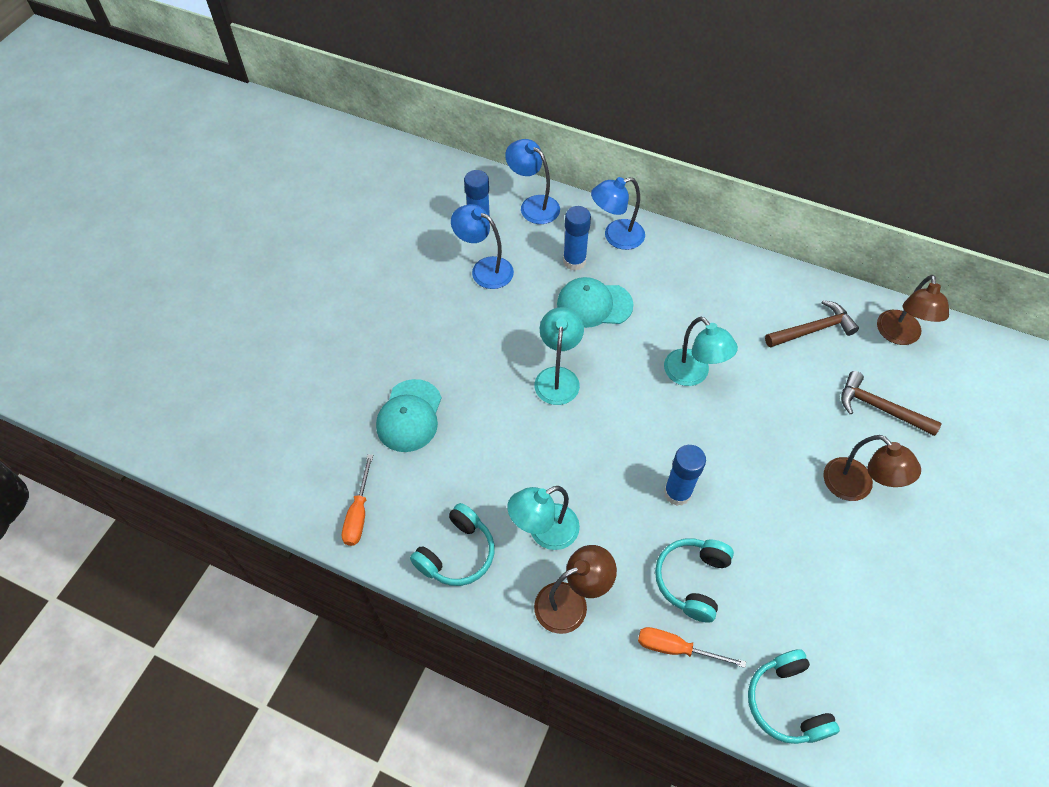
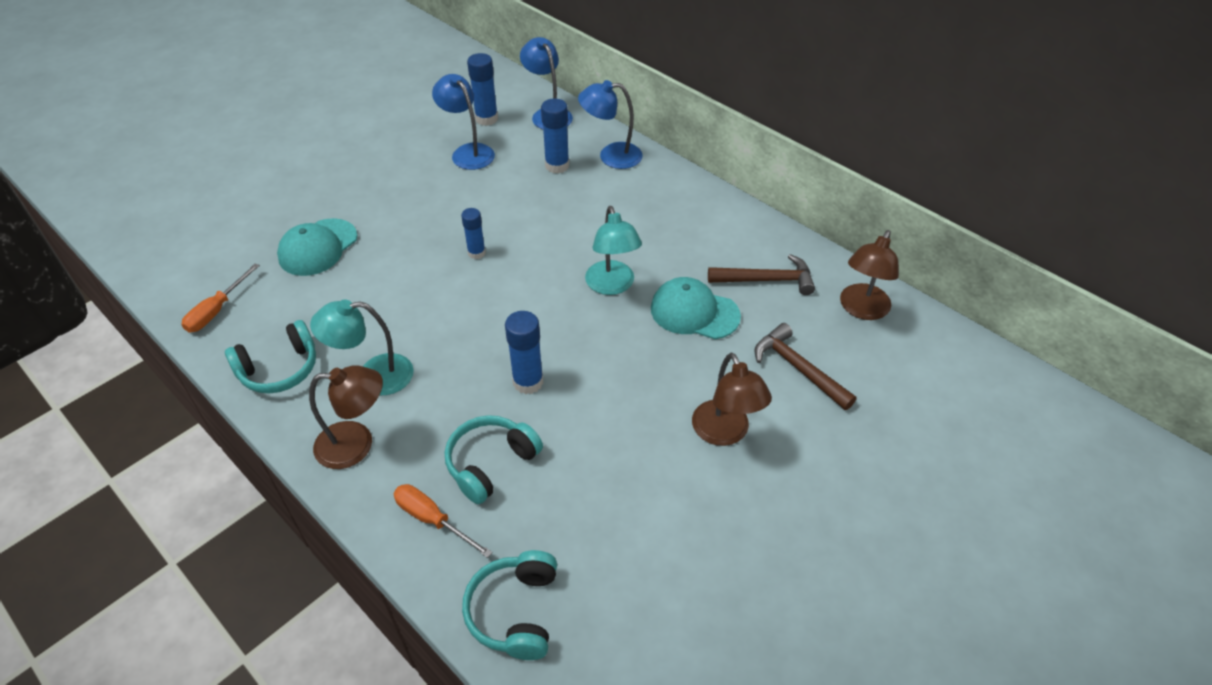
camera: 20 degrees right, 10 degrees down
turquoise lamp [534,307,584,405] -> blue glue stick [461,208,486,259]
turquoise cap [557,277,633,328] -> turquoise cap moved to [651,277,741,339]

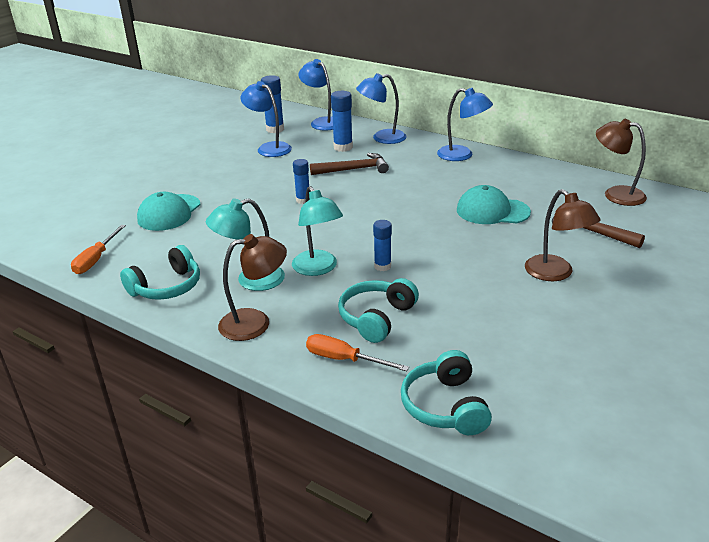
camera: 10 degrees left, 15 degrees down
blue glue stick [505,311,543,394] -> blue glue stick [373,220,392,271], size x0.66
turquoise lamp [585,206,642,295] -> turquoise lamp moved to [292,186,343,276]
brown hammer [708,254,815,295] -> brown hammer moved to [310,153,389,175]
brown lamp [840,230,899,320] -> brown lamp turned 105 degrees clockwise [596,119,647,206]
none -> blue lamp [437,88,493,161]

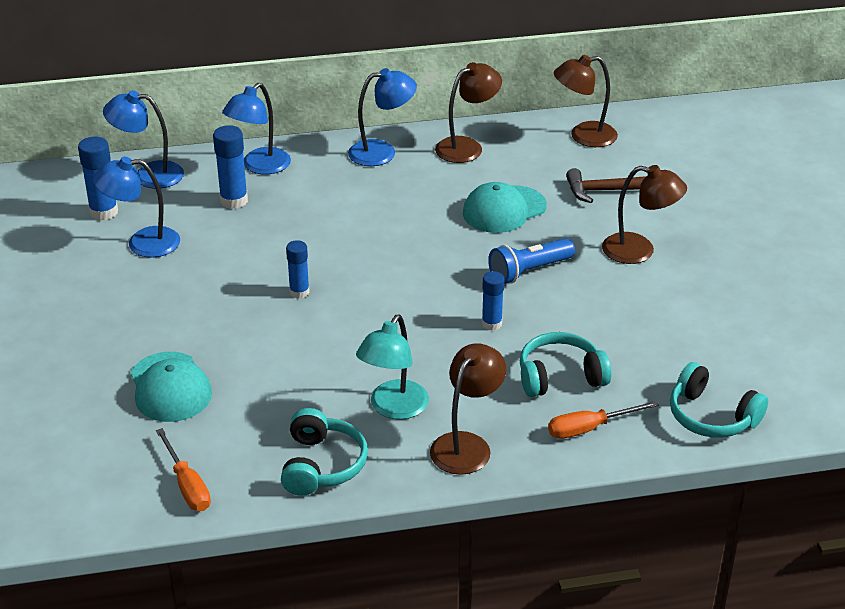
camera: 45 degrees left, 5 degrees up
turquoise lamp [292,186,343,276] -> none
brown hammer [310,153,389,175] -> none
turquoise headphones [338,278,419,343] -> turquoise headphones turned 90 degrees clockwise [520,332,611,397]
none -> brown lamp [435,62,502,163]
none -> blue flashlight [488,238,575,284]

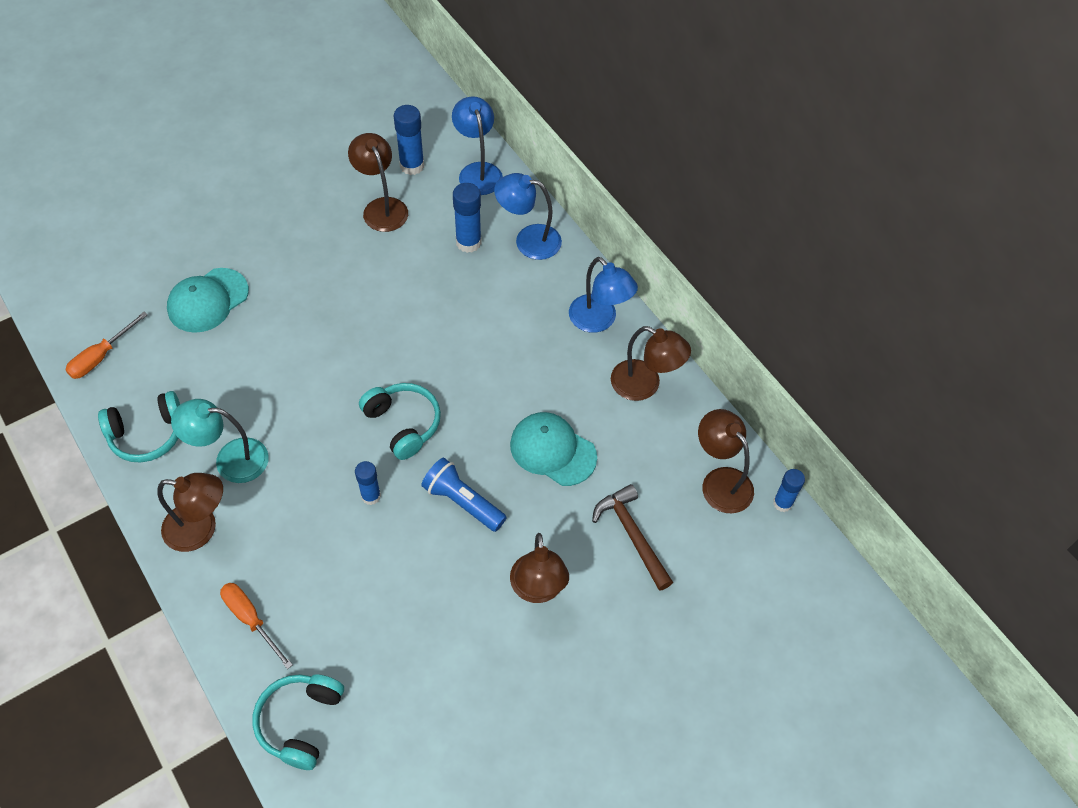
camera: 65 degrees right, 20 degrees up
blue lamp [93,157,180,258] -> brown lamp [348,133,408,232]
blue glue stick [286,240,310,299] -> blue glue stick moved to [773,469,805,512]
turquoise headphones [520,332,611,397] -> turquoise headphones moved to [359,383,441,460]

